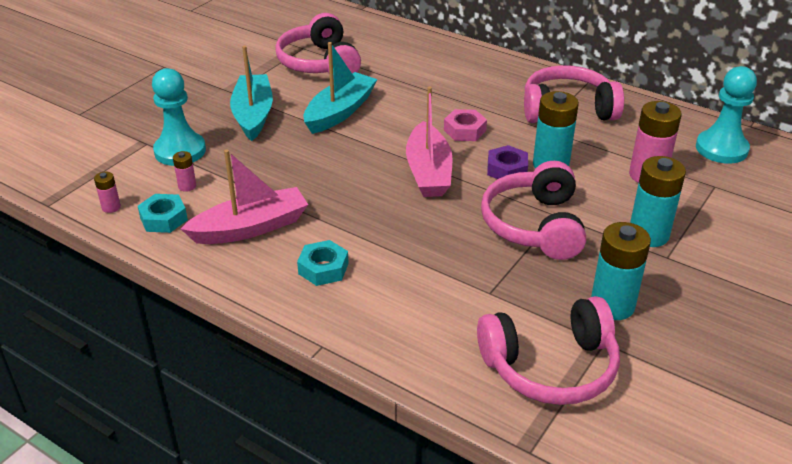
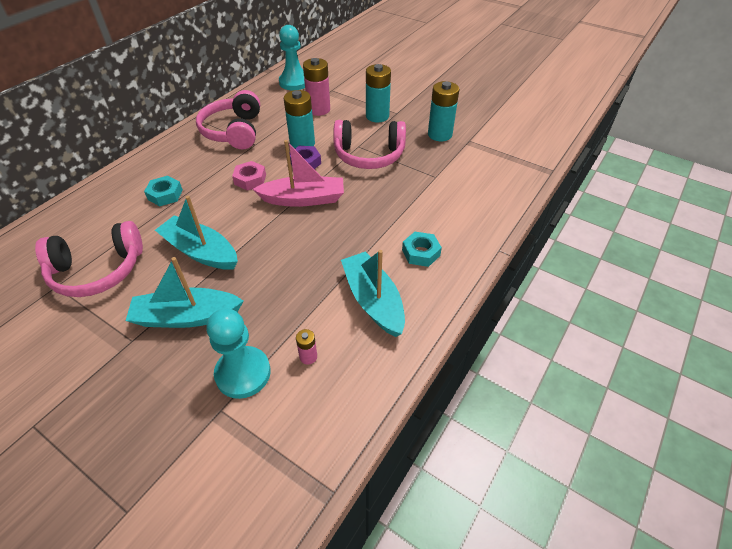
camera: 90 degrees left, 10 degrees up
pink battery [94,172,121,213] -> none
turquoise nut [138,194,188,233] -> turquoise nut moved to [144,176,183,206]
pink boat [181,149,308,244] -> turquoise boat [341,250,405,337]
pink headphones [477,296,620,405] -> none

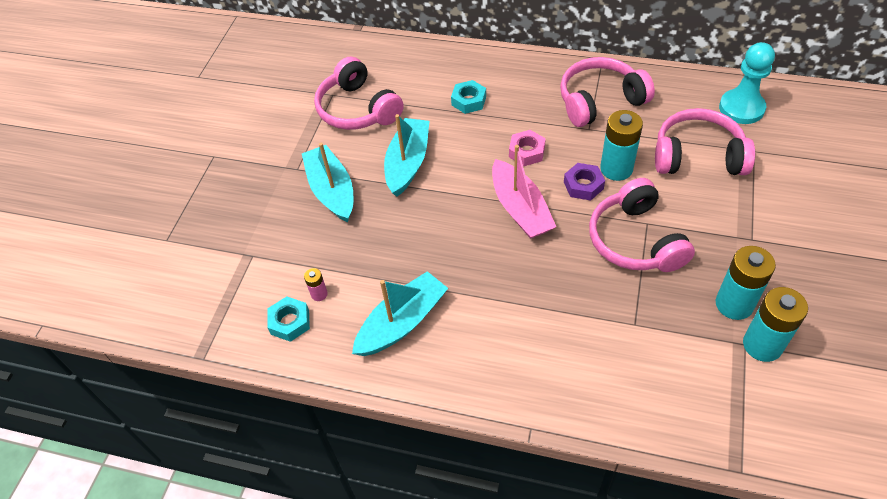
camera: 75 degrees right, 5 degrees up
turquoise pawn [206,309,271,399] -> none
pink battery [303,58,330,116] -> pink headphones [655,108,755,175]
turquoise battery [366,64,391,122] -> turquoise battery moved to [743,287,808,362]
turquoise nut [402,232,442,267] -> turquoise nut moved to [268,296,310,342]

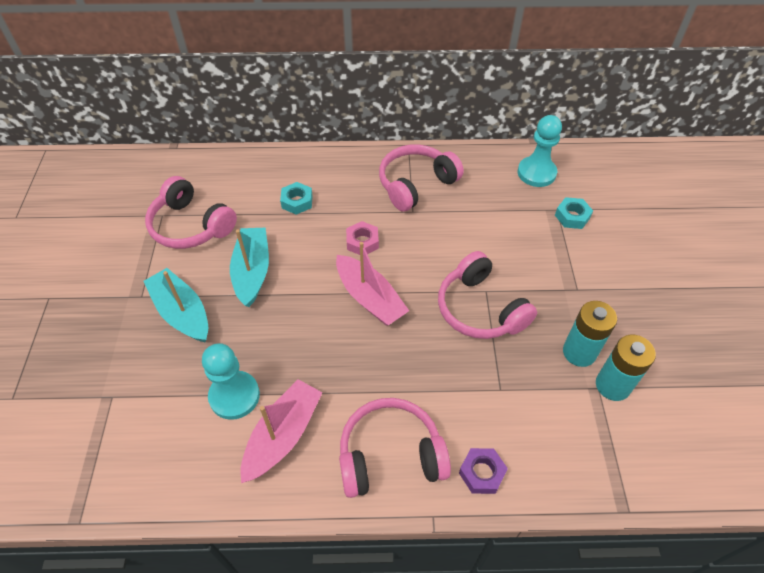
camera: 20 degrees left, 0 degrees up
turquoise nut [268,296,310,342] -> turquoise nut moved to [555,197,593,229]
pink battery [304,268,328,301] -> none
turquoise boat [352,271,448,356] -> pink boat [241,379,323,483]
purple nut [564,163,605,201] -> purple nut moved to [459,448,508,494]
turquoise battery [600,110,643,181] -> none
pink headphones [655,108,755,175] -> pink headphones moved to [339,398,451,498]
none -> turquoise pawn [202,343,260,420]

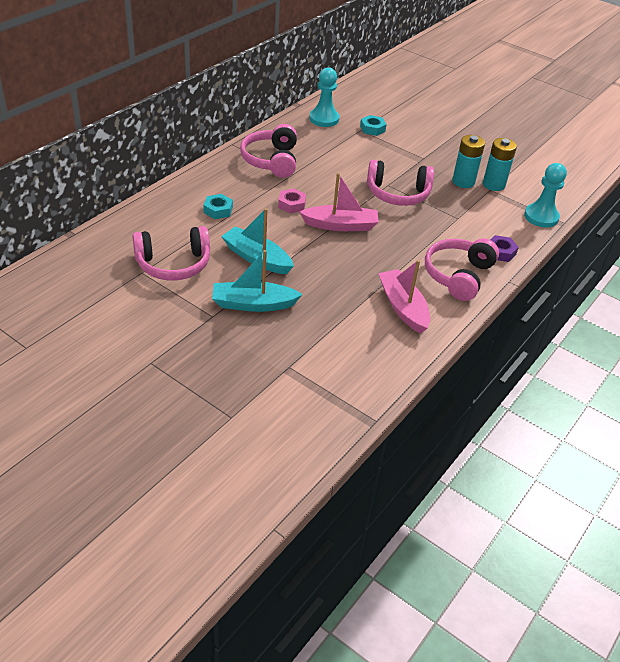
camera: 55 degrees left, 10 degrees down
turquoise pawn [202,343,260,420] -> turquoise pawn moved to [524,163,567,227]

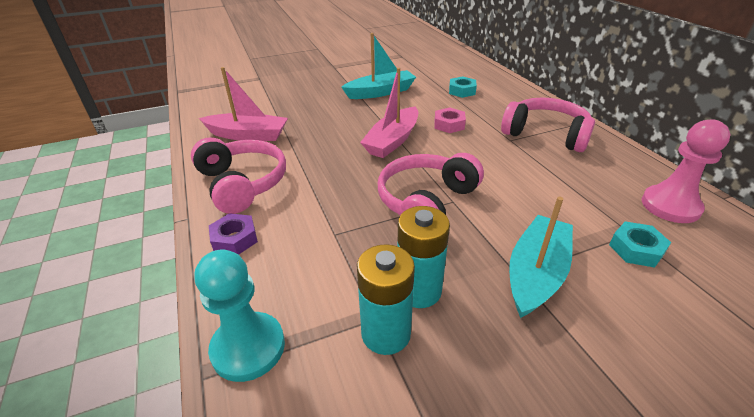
camera: 125 degrees right, 5 degrees down
pink headphones [132,226,210,281] -> none
turquoise boat [212,250,303,312] -> turquoise boat moved to [509,197,573,318]
turquoise pawn [309,67,340,127] -> pink pawn [642,119,731,223]

